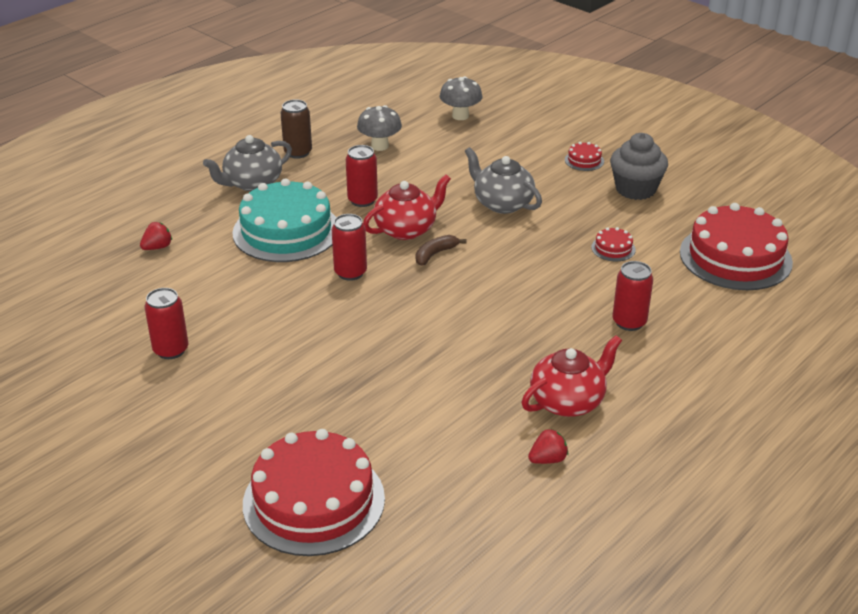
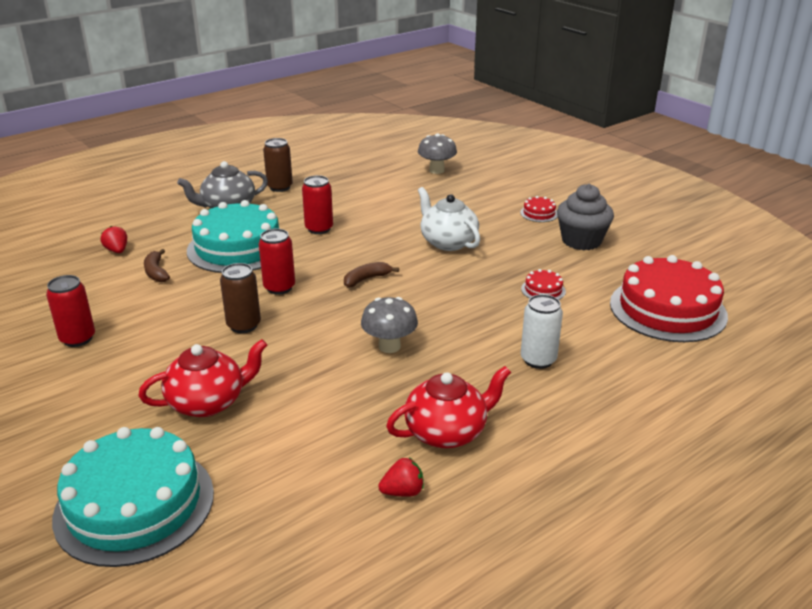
camera: 10 degrees right, 5 degrees down
red strawberry [140,222,172,250] -> red strawberry turned 90 degrees counterclockwise [101,226,127,253]
red cake [243,429,385,556] -> turquoise cake [52,427,214,567]
grey mushroom [357,105,402,151] -> grey mushroom moved to [361,297,418,353]
red teapot [363,174,451,240] -> red teapot moved to [138,339,267,417]
grey teapot [465,147,542,214] -> white teapot [418,187,480,251]
red can [612,261,653,331] -> white can [521,294,563,369]
none -> brown banana [144,249,170,282]
none -> brown can [220,263,261,333]

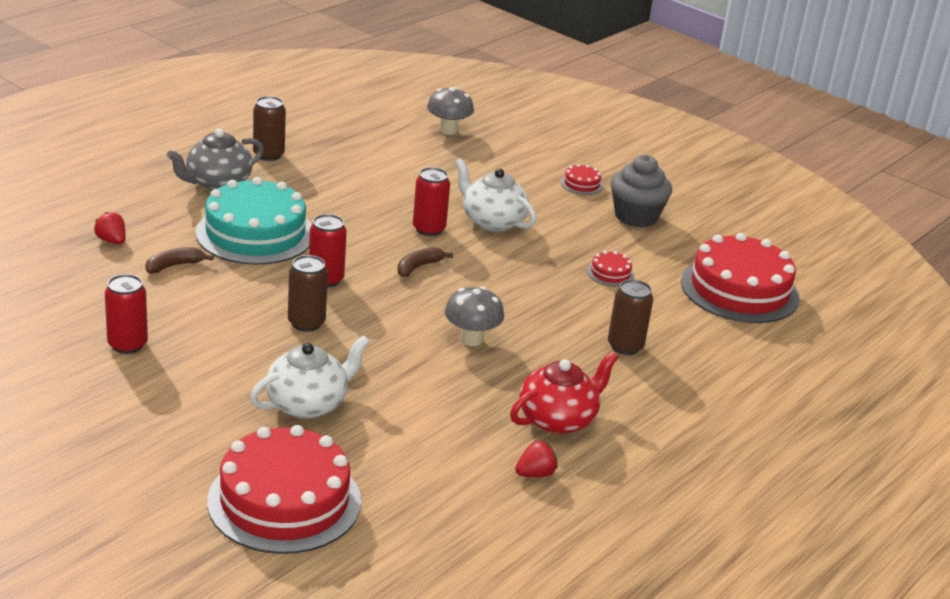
camera: 15 degrees left, 0 degrees up
turquoise cake [52,427,214,567] -> red cake [207,425,361,554]
red teapot [138,339,267,417] -> white teapot [250,335,370,419]
brown banana [144,249,170,282] -> brown banana turned 90 degrees clockwise [145,247,214,274]
red can [302,175,333,234] -> red can moved to [413,167,450,236]
white can [521,294,563,369] -> brown can [608,279,653,355]

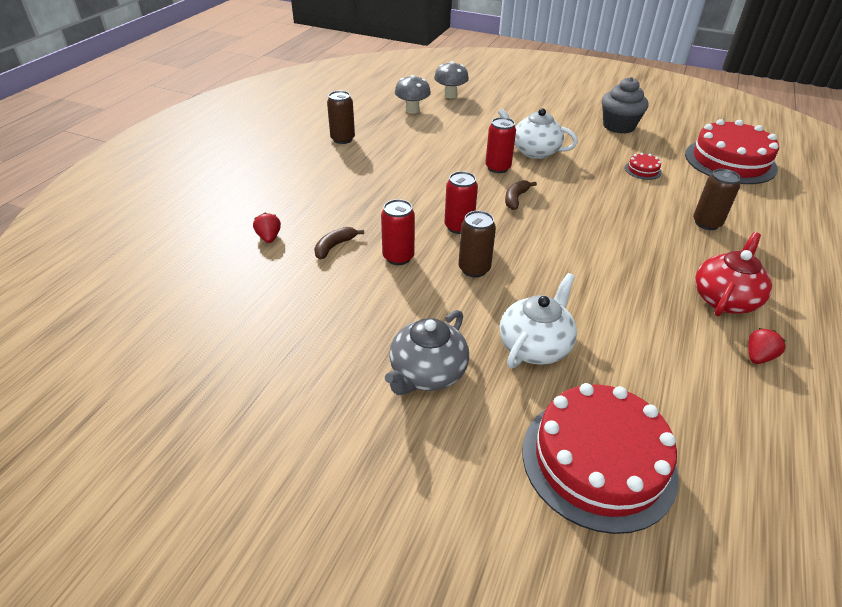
camera: 15 degrees left, 10 degrees up
red strawberry [94,212,126,244] -> red strawberry turned 45 degrees clockwise [253,212,281,243]
red can [105,274,148,354] -> red can moved to [381,199,415,265]
grey teapot [167,129,264,190] -> grey teapot moved to [385,310,469,395]
turquoise cake [196,177,312,265] -> none
grey mushroom [445,287,504,346] -> grey mushroom moved to [395,75,431,114]
red cake [561,164,603,195] -> none

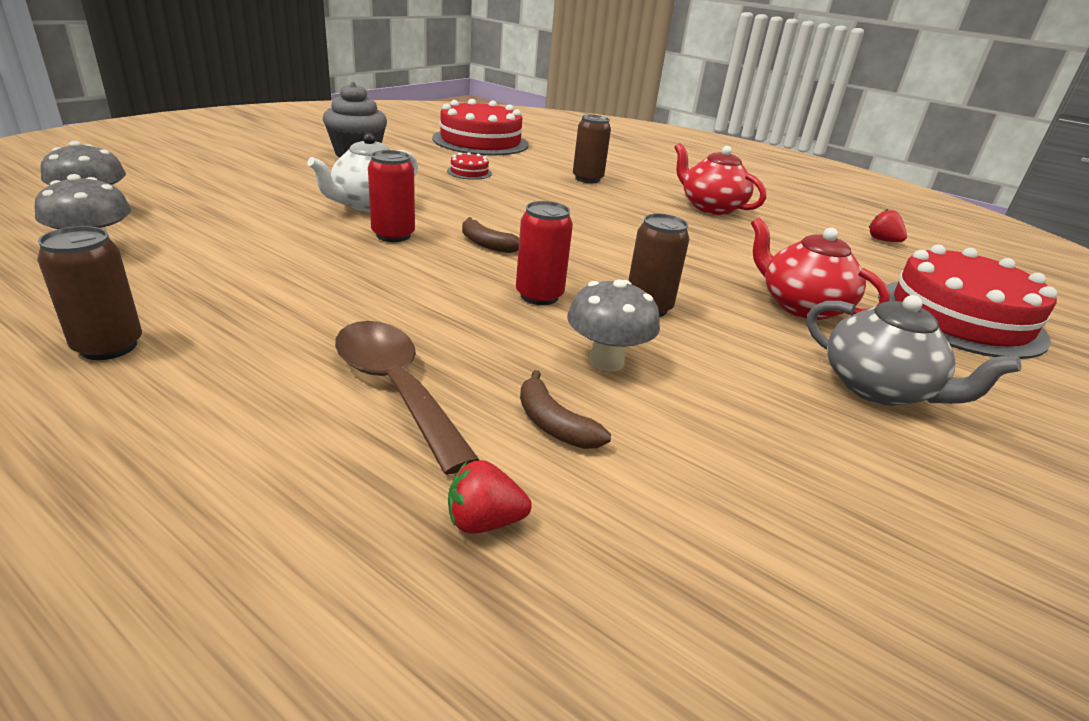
camera: 80 degrees left, 10 degrees down
red can [381,199,415,265] -> grey mushroom [567,279,660,372]
white teapot [500,273,577,368] -> red teapot [751,217,890,320]
red strawberry [748,328,786,364] -> red strawberry moved to [869,209,907,242]
none -> brown spoon [335,321,479,475]

